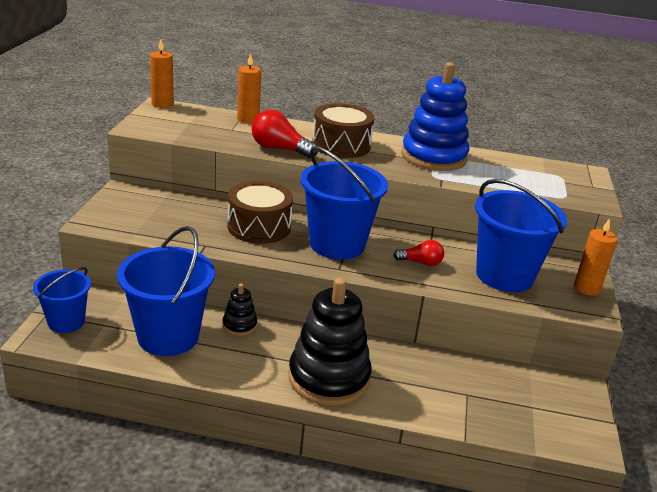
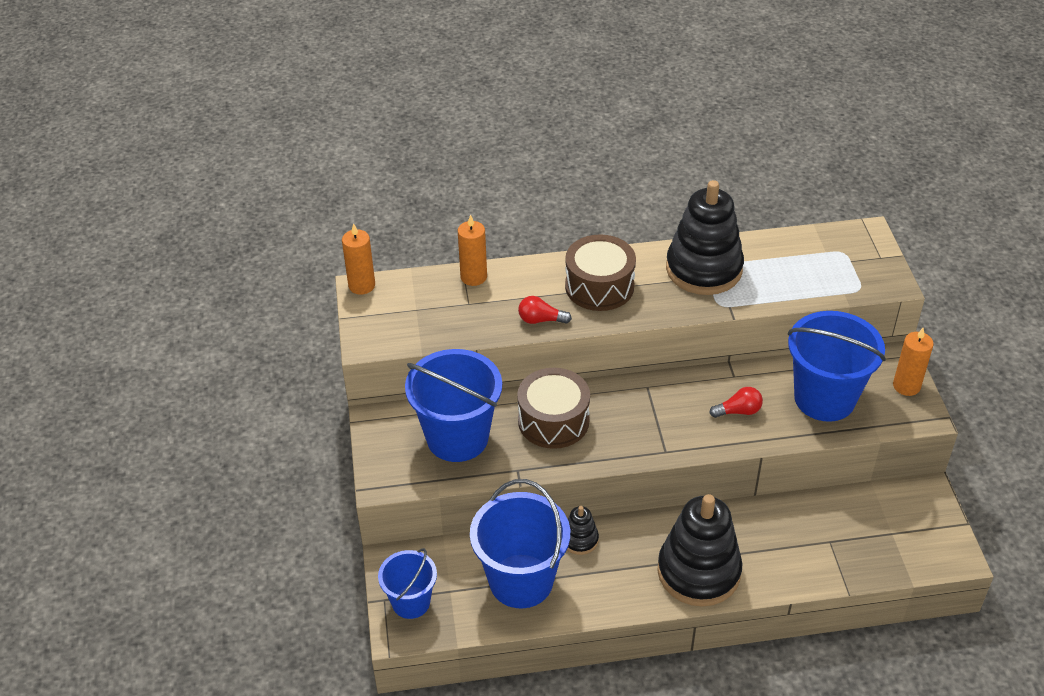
camera: 15 degrees left, 15 degrees up
red light bulb [251,110,318,158] -> red light bulb [518,296,572,324], size x0.63
blue bucket [300,146,388,260] -> blue bucket moved to [405,349,502,462]
blue stacking toy [401,62,470,171] -> black stacking toy [666,180,744,295]

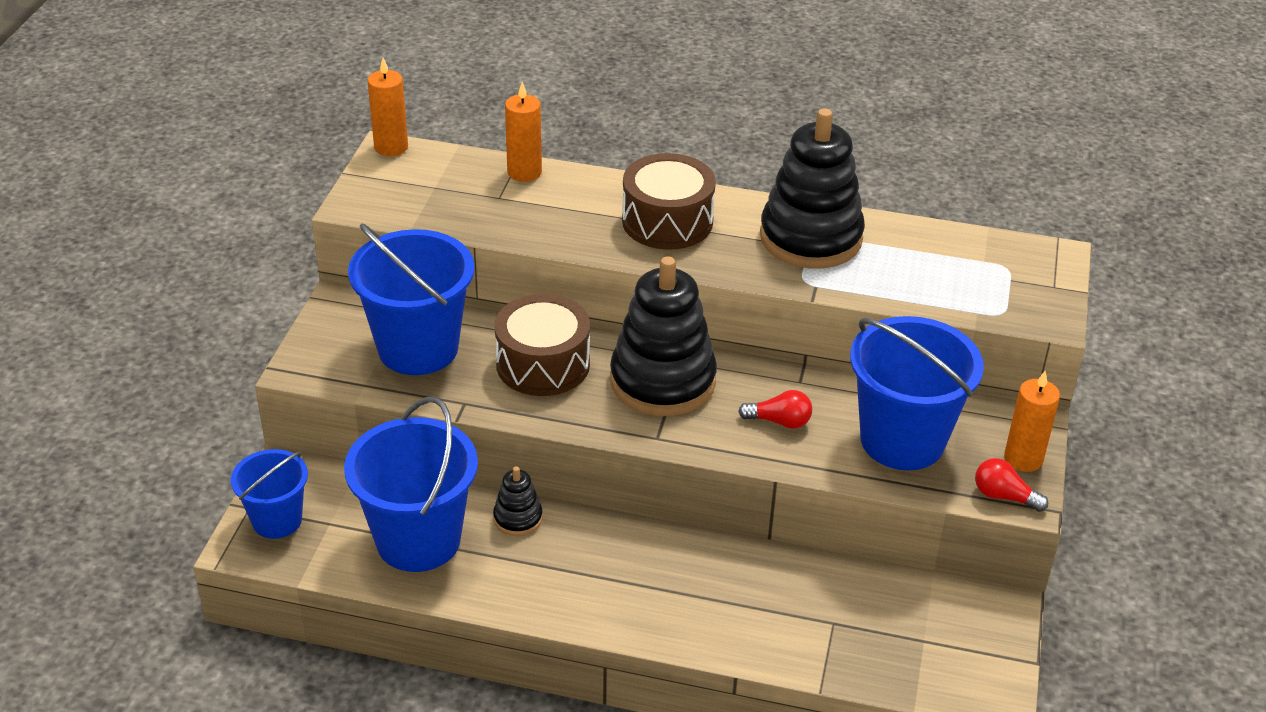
camera: 20 degrees right, 5 degrees down
red light bulb [518,296,572,324] -> red light bulb moved to [975,458,1048,512]
black stacking toy [657,494,742,607] -> black stacking toy moved to [610,256,717,416]

